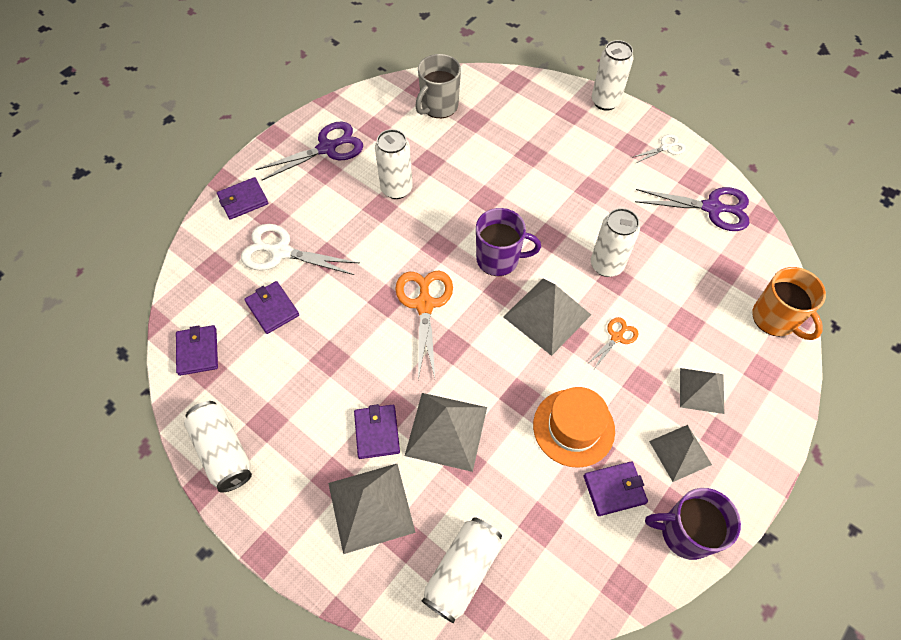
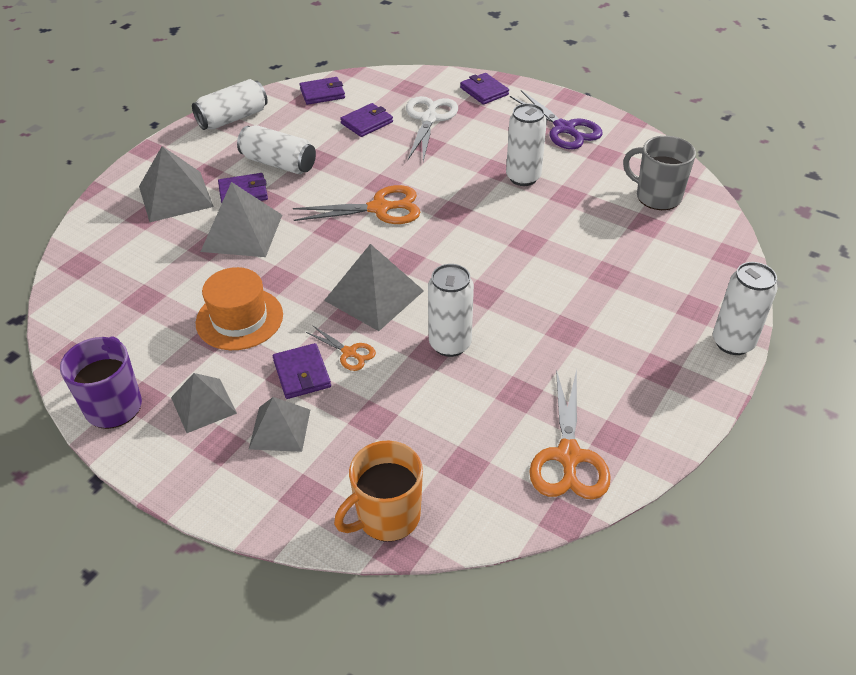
camera: 85 degrees right, 15 degrees down
white can [422,517,502,623] -> white can moved to [237,125,316,174]
purple mug [476,208,541,276] -> none
purple wallet [584,461,648,516] -> purple wallet moved to [273,343,331,399]
white scissors [634,134,686,163] -> none
purple scissors [635,187,749,231] -> orange scissors [529,369,611,500]

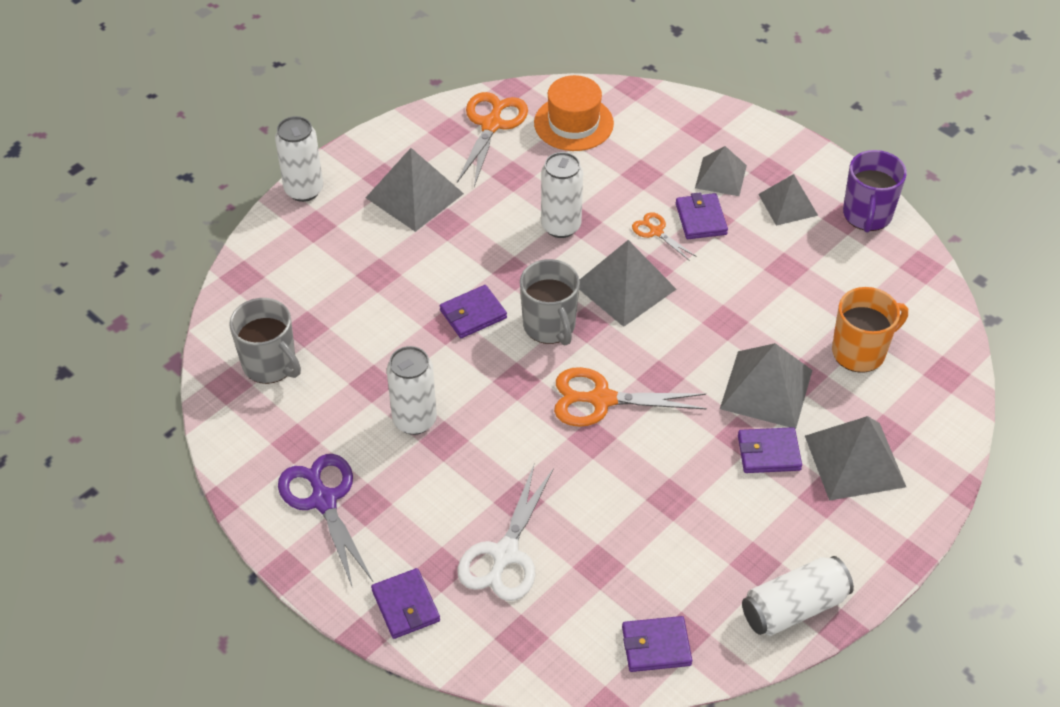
camera: 170 degrees left, 5 degrees up
orange hat [196,267,283,350] -> orange hat moved to [534,75,614,151]
white can [237,125,316,174] -> none
orange mug [334,441,423,542] -> orange mug moved to [832,287,908,373]
purple wallet [340,103,393,137] -> purple wallet moved to [440,285,507,338]
none -> grey pyramid [366,148,464,232]
none -> grey mug [520,259,580,345]

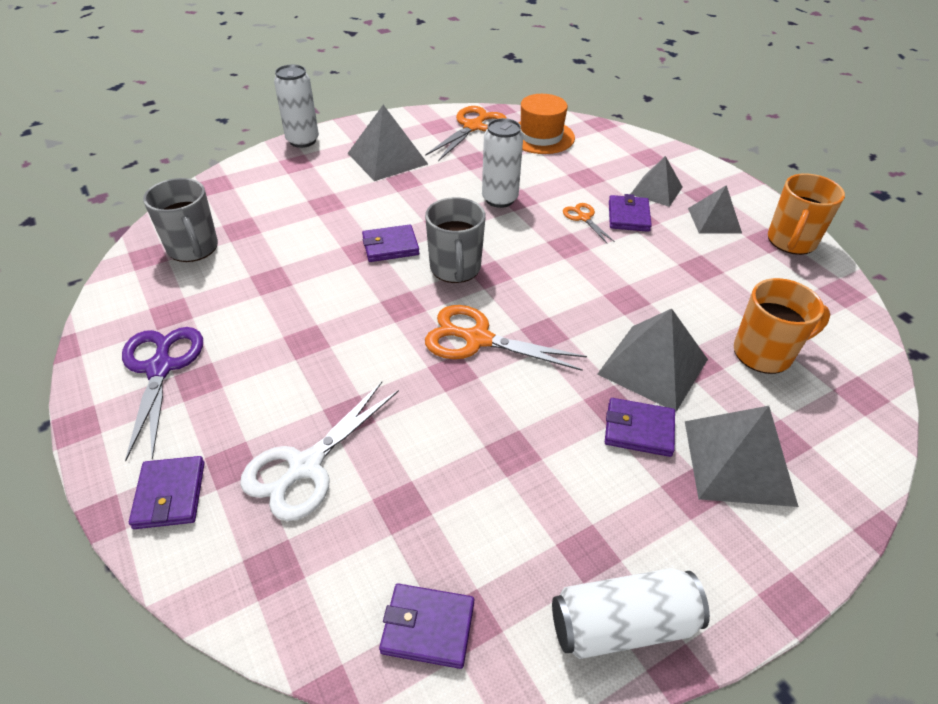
camera: 15 degrees right, 5 degrees down
white can [387,346,437,435] -> none
grey pyramid [579,240,676,327] -> none
purple mug [843,150,907,233] -> orange mug [768,174,845,255]

